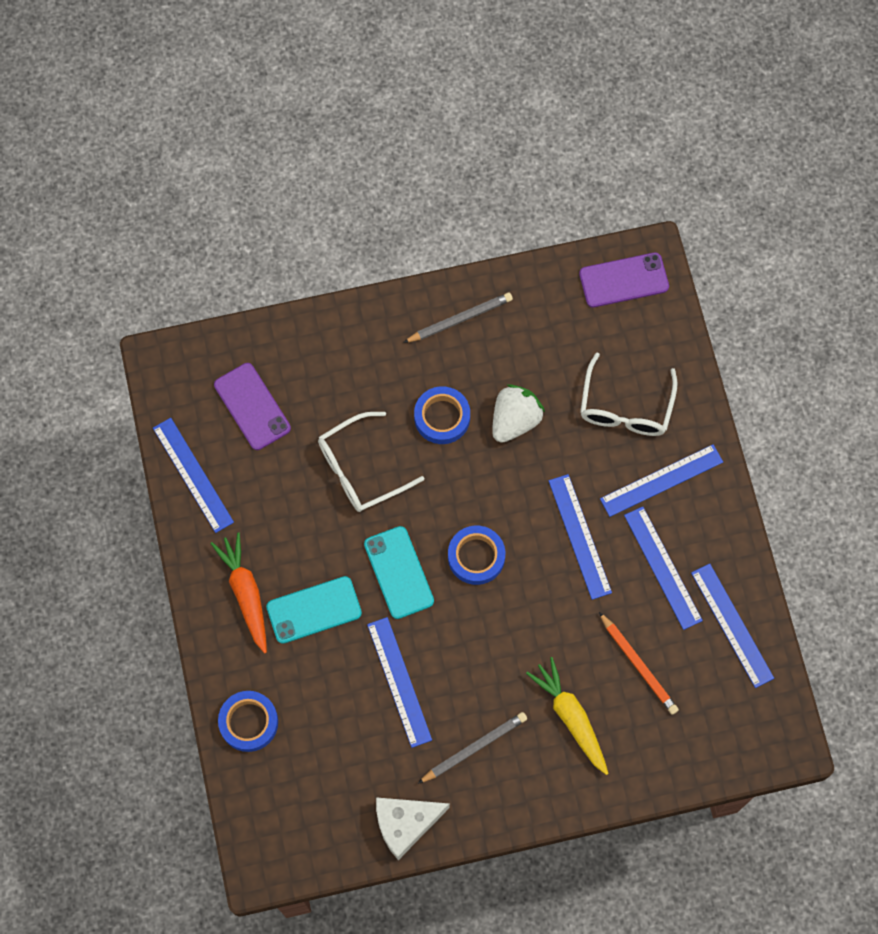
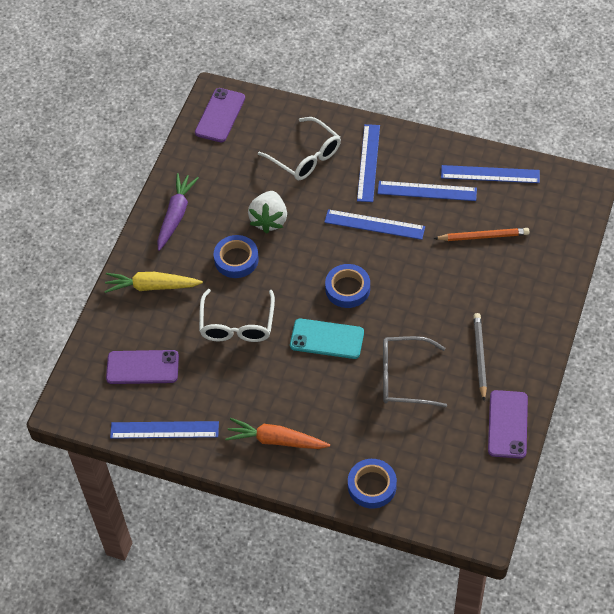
camera: 55 degrees left, 15 degrees down
turquoise phone [266,576,362,644] -> none
blue ruler [367,617,432,748] -> grey glasses [383,336,447,407]
white cheese [376,797,450,860] -> purple phone [488,390,528,459]
grey pencil [403,293,513,343] -> purple carrot [157,173,199,251]
white strawberry [492,384,545,443] -> white strawberry turned 150 degrees counterclockwise [248,191,287,234]
yellow carrot [526,657,609,775] -> yellow carrot moved to [104,272,203,293]

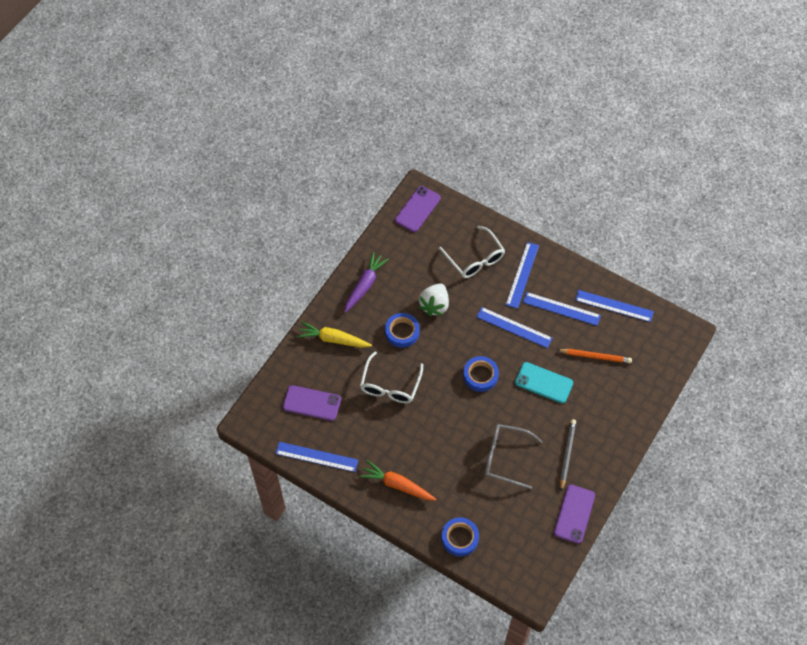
camera: 10 degrees right, 5 degrees up
turquoise phone [290,319,364,359] -> turquoise phone moved to [515,362,573,403]

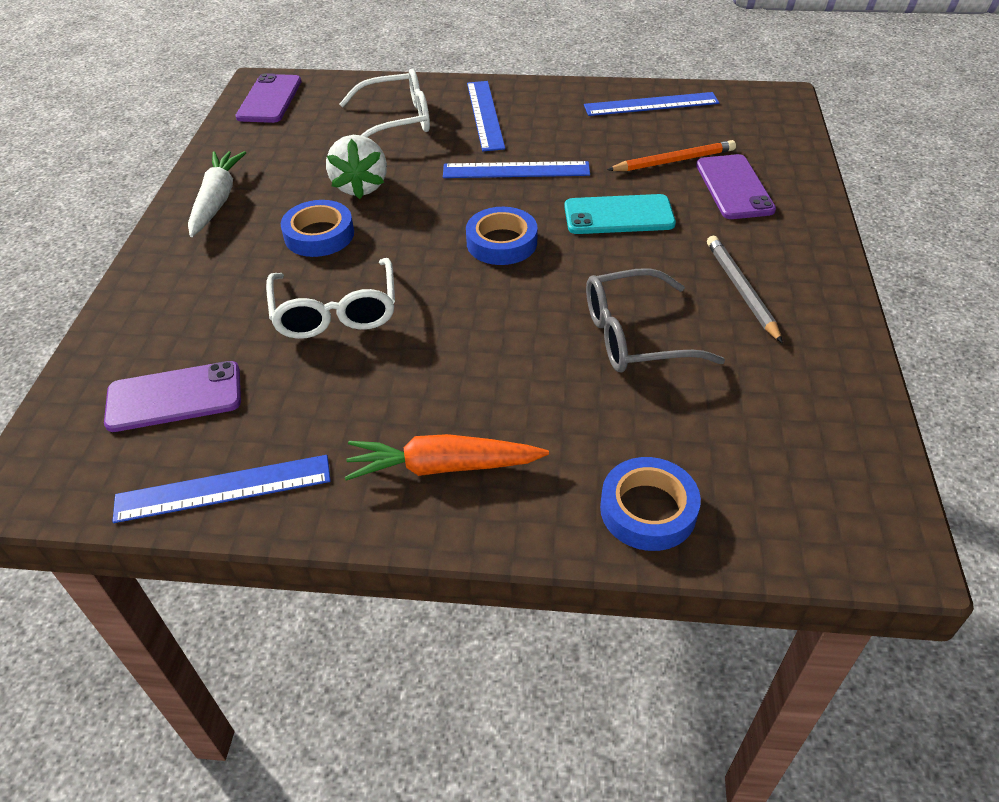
camera: 25 degrees left, 15 degrees down
yellow carrot [297,321,372,348] -> none
purple carrot [344,252,389,313] -> white carrot [188,151,246,237]
white glasses [439,226,505,278] -> white glasses turned 45 degrees counterclockwise [339,69,430,137]
blue ruler [523,292,601,326] -> none
purple phone [554,485,595,544] -> purple phone moved to [696,154,776,219]

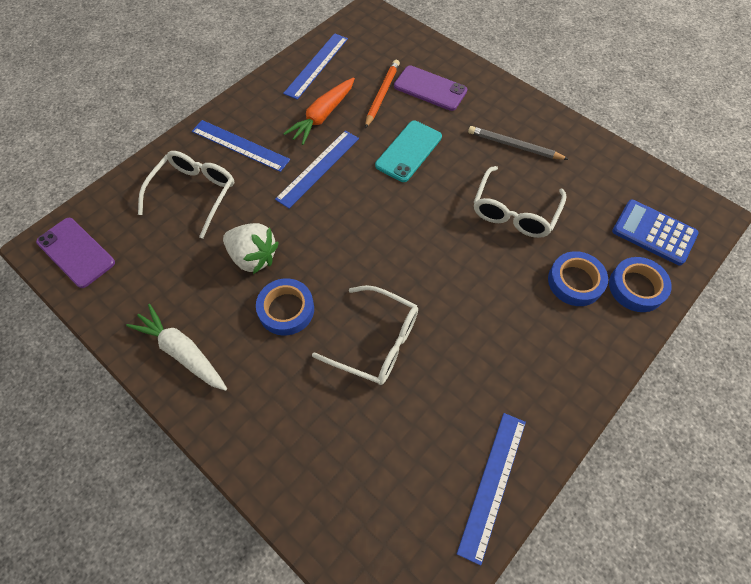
camera: 55 degrees left, 15 degrees up
purple phone [104,361,241,432] -> none
orange carrot [345,434,549,481] -> orange carrot moved to [283,78,355,145]
blue tape [466,207,538,265] -> blue tape moved to [548,251,608,306]
grey glasses [586,268,725,373] -> white glasses [474,166,566,238]
none -> blue calculator [612,200,699,266]

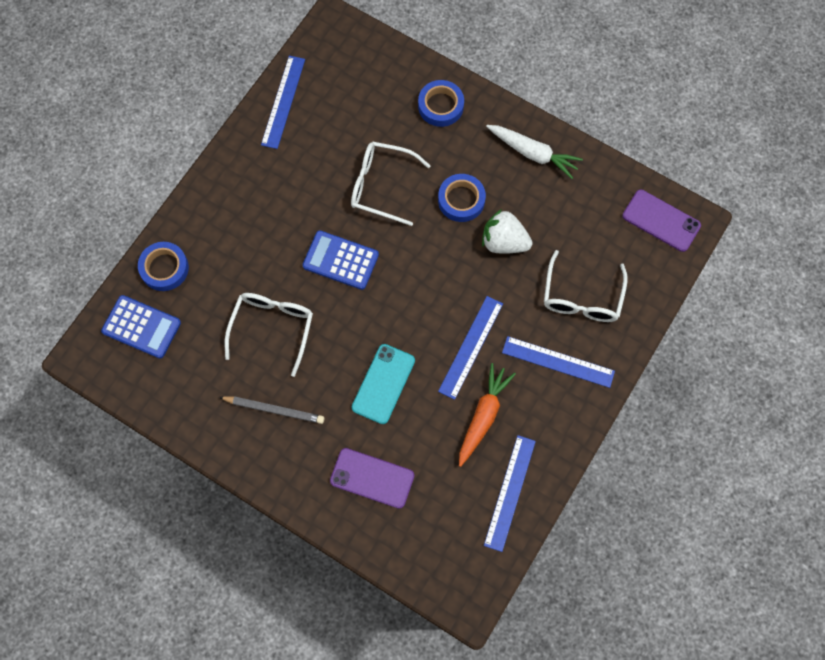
camera: 170 degrees right, 10 degrees up
orange pencil [365,60,400,128] -> none
blue tape [548,251,608,306] -> blue tape moved to [418,80,464,127]
none -> blue calculator [303,231,379,290]

